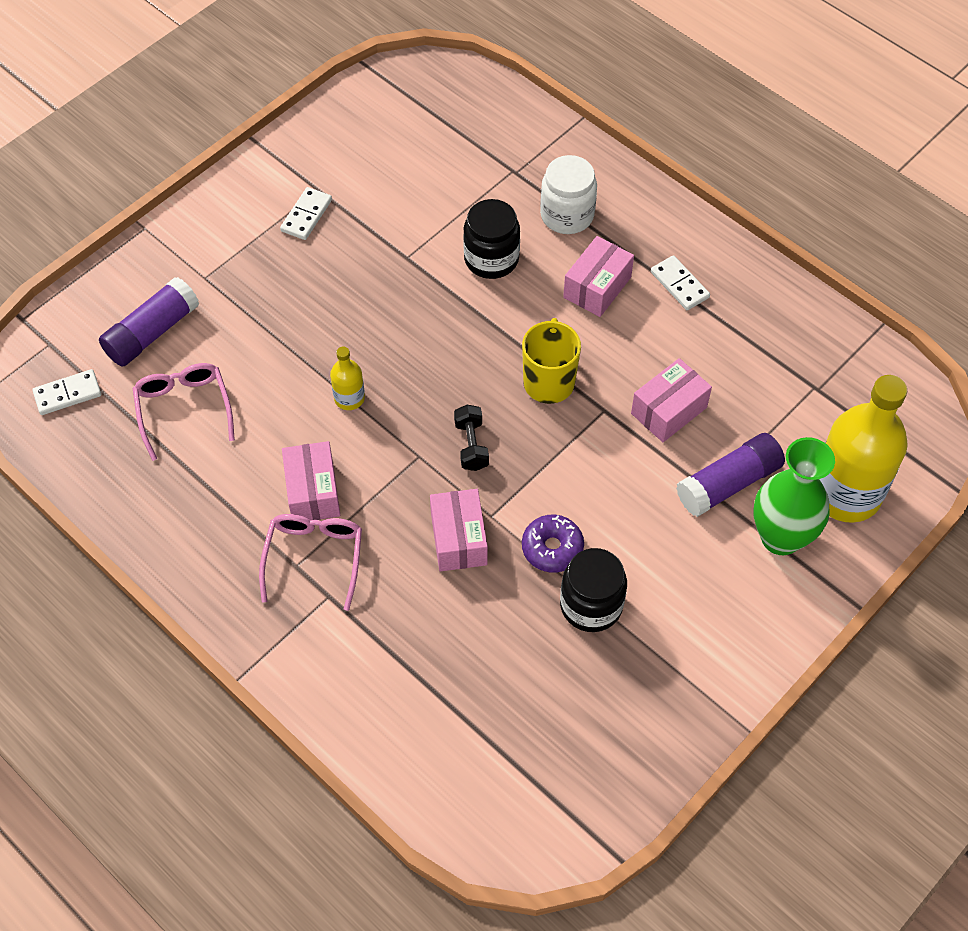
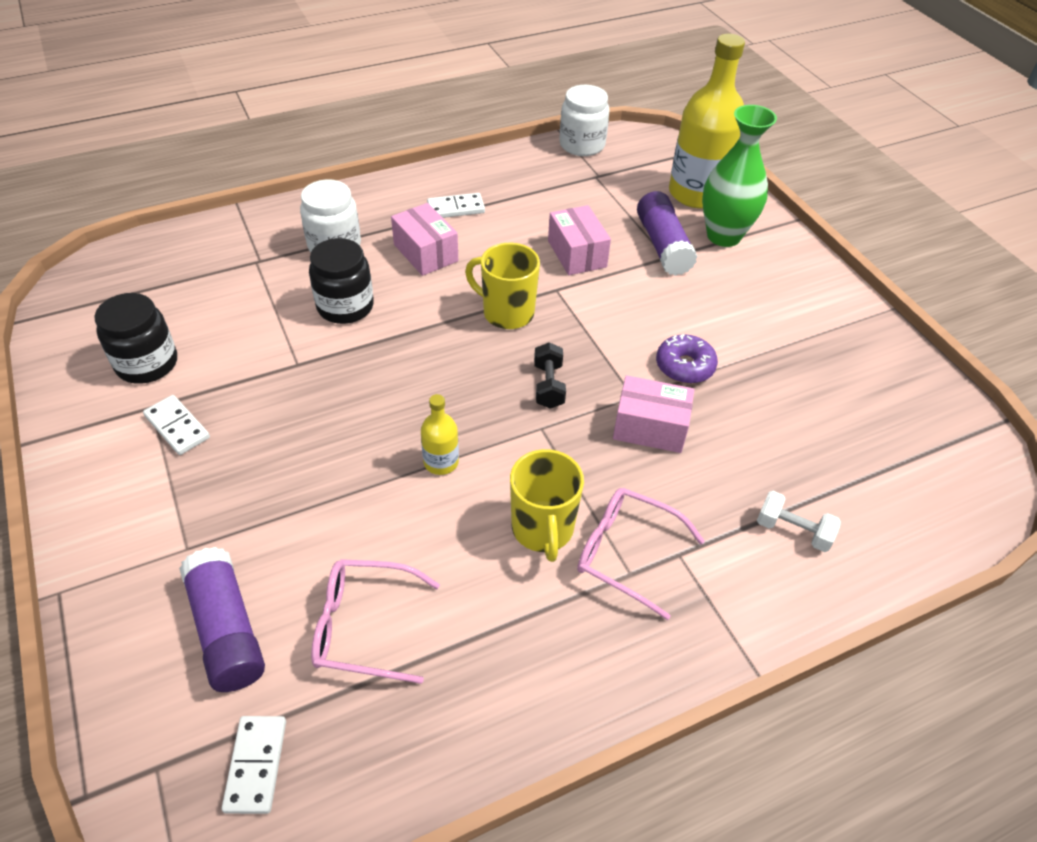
camera: 70 degrees left, 10 degrees down
pink box [282,441,340,520] -> yellow mug [510,449,584,562]
black dumbbell [454,405,489,471] -> black dumbbell turned 75 degrees clockwise [534,342,566,409]
black jar [560,548,627,632] -> black jar moved to [94,293,177,384]
none -> white jar [559,85,610,156]
none -> white dumbbell [757,491,841,552]

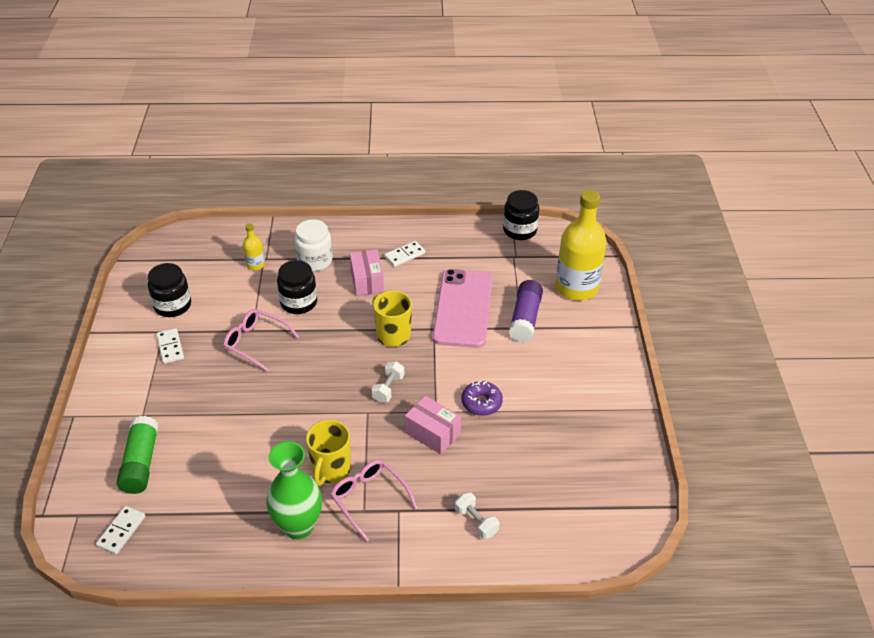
camera: 25 degrees right, 5 degrees down
purple glue stick [179,547,265,692] -> green glue stick [117,416,159,494]
pink glasses [311,559,440,684] -> pink glasses moved to [223,309,299,372]
yellow bottle [421,394,459,475] -> yellow bottle moved to [243,223,265,270]
white domino [427,193,485,218] -> white domino turned 45 degrees counterclockwise [384,241,425,267]
black dumbbell [534,342,566,409] -> white dumbbell [371,361,404,403]
pink box [548,205,611,275] -> pink phone [432,269,492,348]
white jar [559,85,610,156] -> black jar [503,190,539,240]
green vase [702,105,777,247] -> green vase moved to [266,441,322,539]

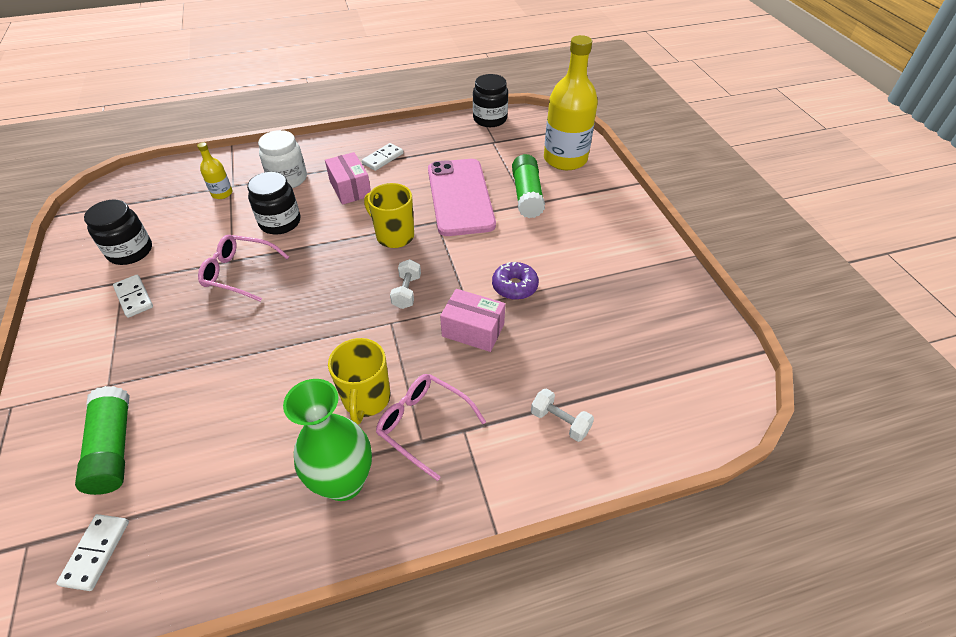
camera: 15 degrees left, 5 degrees up
purple glue stick [509,280,543,343] -> green glue stick [512,154,545,218]

